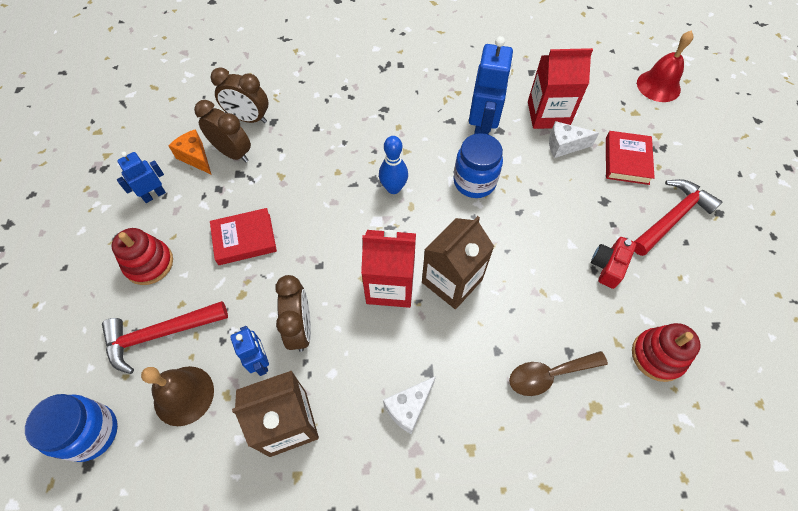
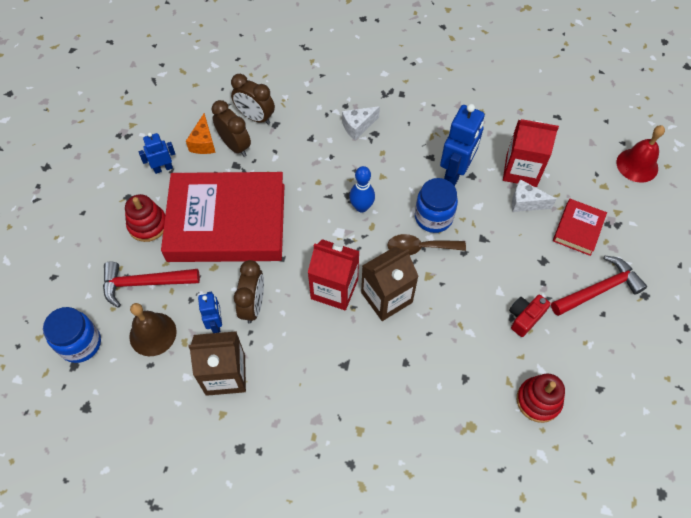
camera: 15 degrees right, 0 degrees up
orange cheese [168,129,212,175] -> orange cheese turned 150 degrees counterclockwise [186,113,216,154]
red book [210,208,277,265] -> red book [161,172,285,262], size x2.31
white cheese [383,376,436,434] -> white cheese moved to [342,106,380,140]
brown spoon [509,351,608,396] -> brown spoon moved to [387,234,466,255]

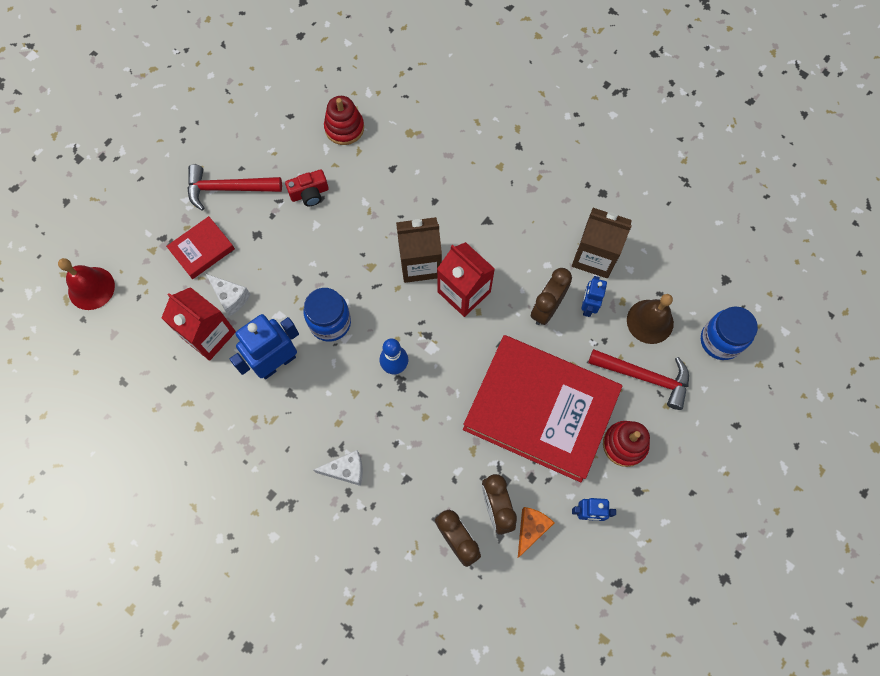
camera: 155 degrees left, 10 degrees up
brown spoon [387,234,466,255] -> none

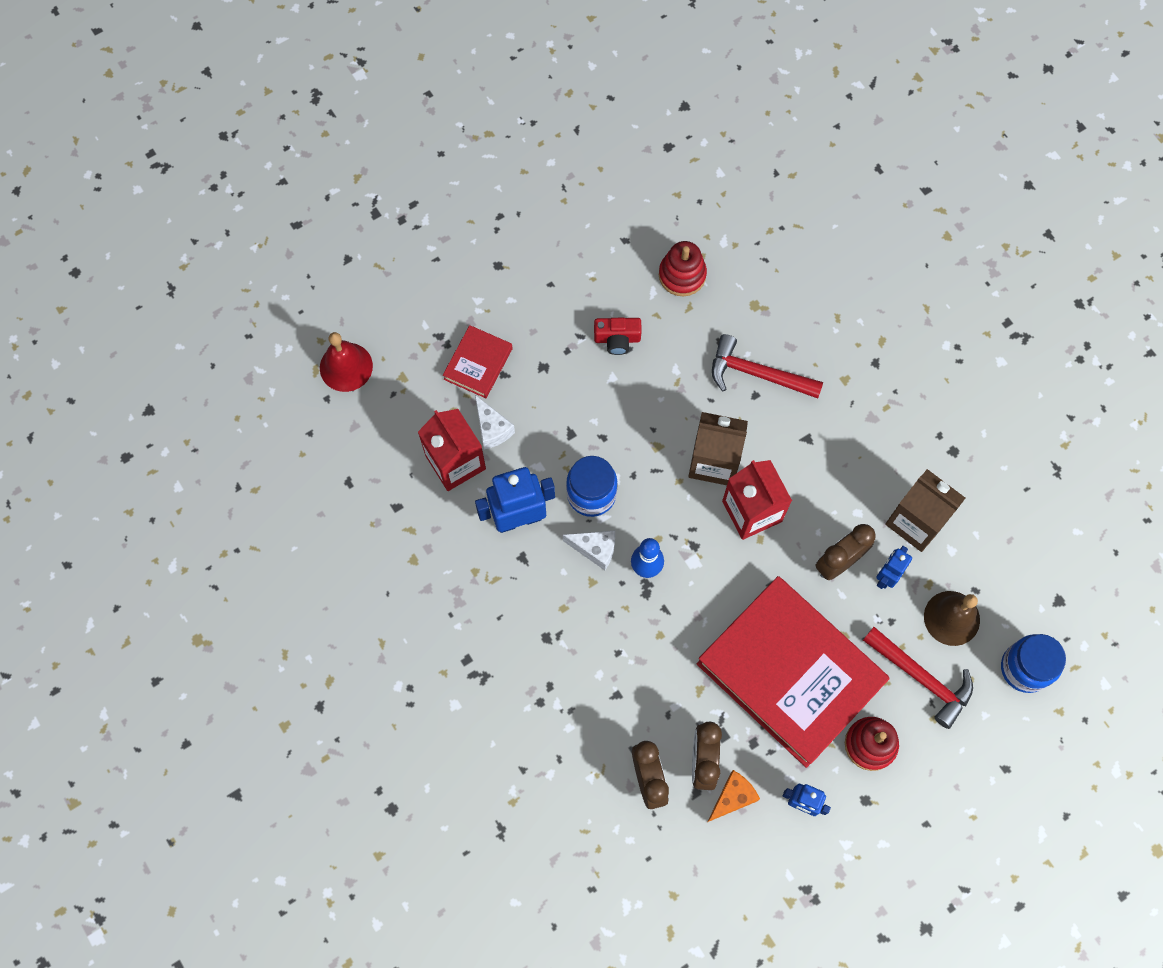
camera: 20 degrees right, 0 degrees up
red book [166,216,235,279] -> red book turned 45 degrees counterclockwise [443,325,513,398]
red hammer [188,164,282,211] -> red hammer moved to [712,334,823,399]
white cheese [313,450,363,486] -> white cheese moved to [563,531,615,570]

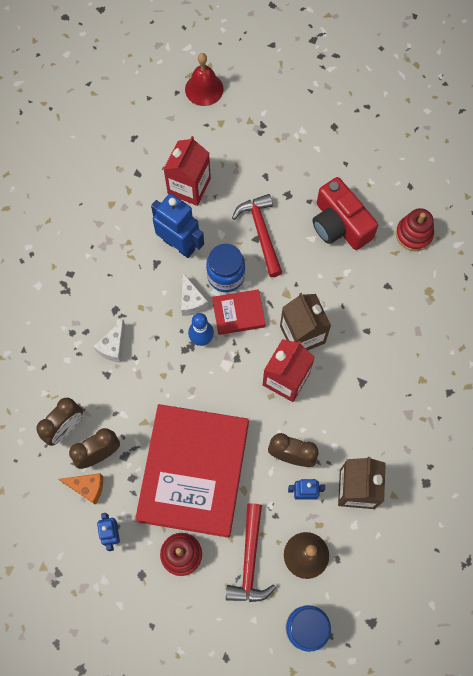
camera: 55 degrees right, 0 degrees up
red book [443,325,513,398] -> red book moved to [212,289,265,335]
white cheese [475,395,515,450] -> white cheese moved to [93,320,125,363]
red camera [594,318,642,355] -> red camera [313,177,378,250], size x1.86
red hammer [712,334,823,399] -> red hammer moved to [232,194,282,277]

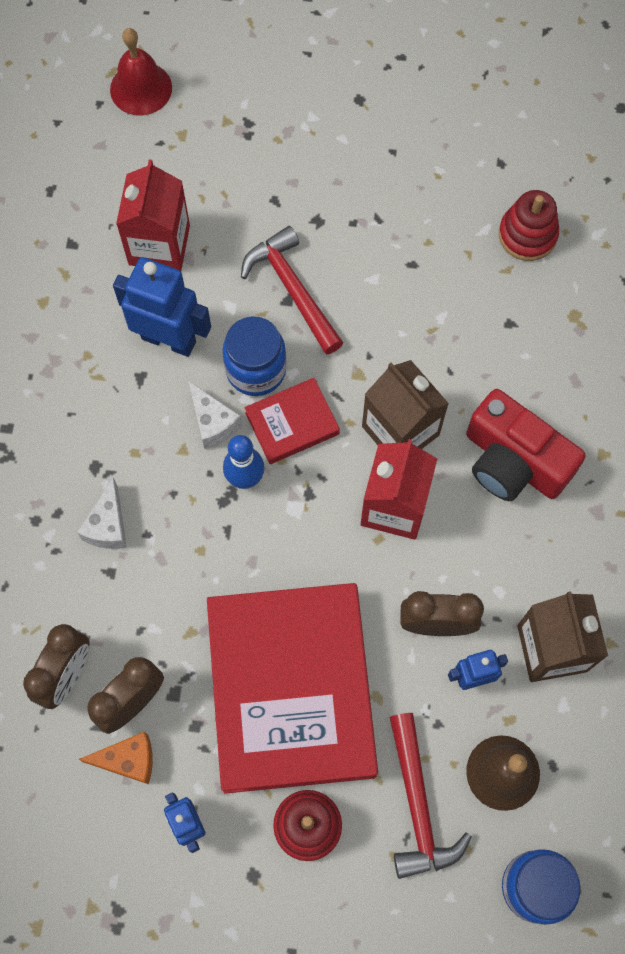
camera: 15 degrees left, 0 degrees up
red camera [313,177,378,250] -> red camera moved to [466,389,586,501]

